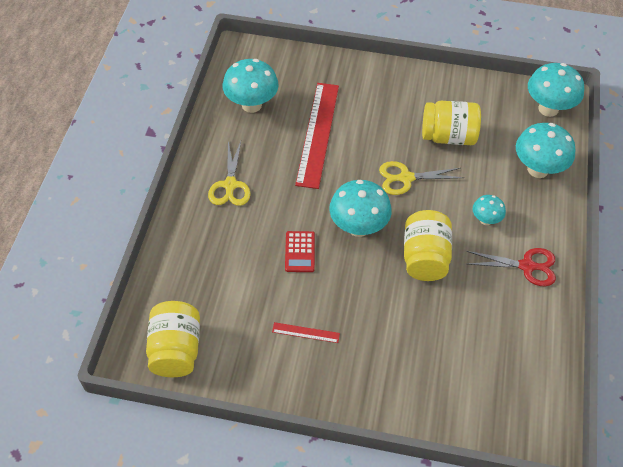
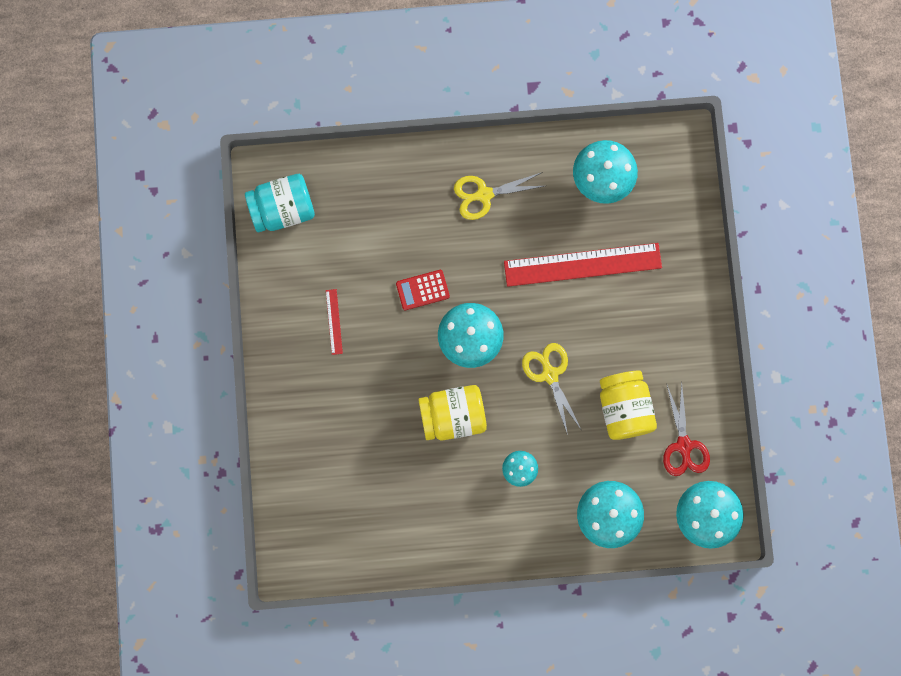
camera: 75 degrees right, 25 degrees up
yellow jar [146,301,200,377] -> turquoise jar [245,174,315,232]
red scissors [466,248,556,286] -> red scissors moved to [663,383,710,476]

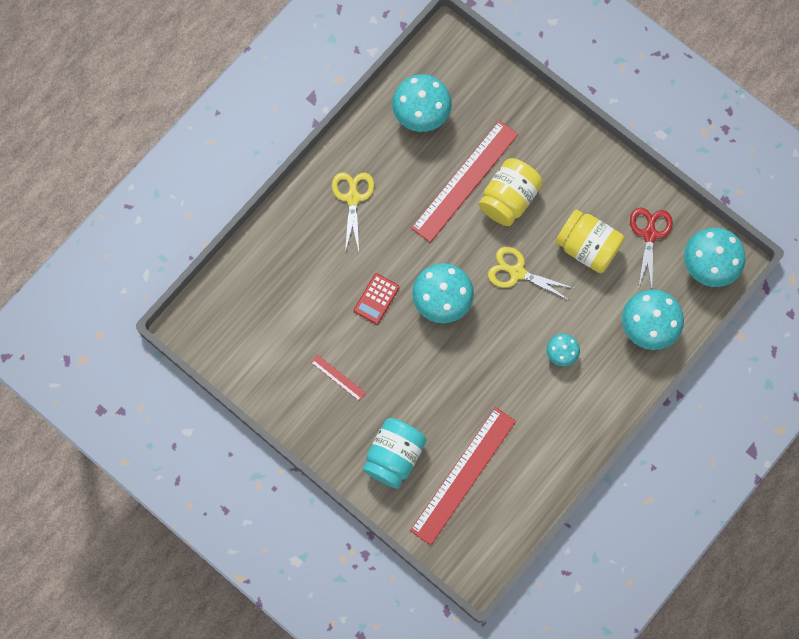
camera: 45 degrees left, 5 degrees down
turquoise jar [245,174,315,232] -> turquoise jar moved to [363,418,426,489]
yellow jar [418,385,487,440] -> yellow jar moved to [479,158,543,226]
yellow scissors [454,172,544,220] -> yellow scissors turned 150 degrees clockwise [332,172,374,253]
red scissors [663,383,710,476] -> red scissors turned 120 degrees counterclockwise [630,207,673,289]
none -> red ruler [410,407,516,545]

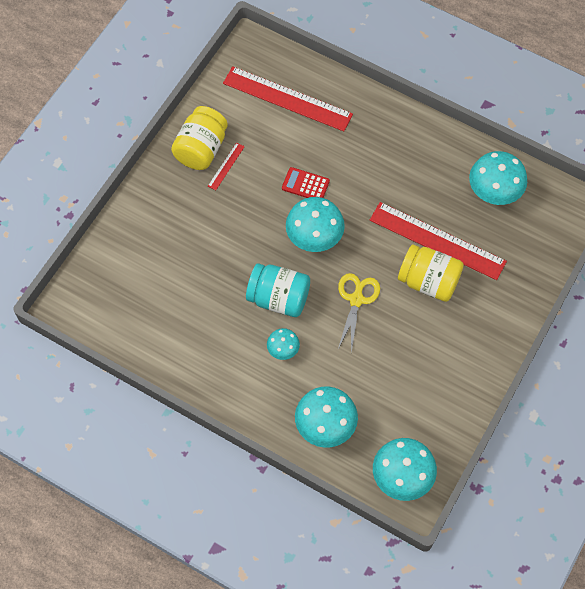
camera: 80 degrees right, 10 degrees down
yellow scissors [332,172,374,253] -> none
turquoise jar [363,418,426,489] -> turquoise jar moved to [246,263,310,317]
red ruler [410,407,516,545] -> red ruler moved to [223,66,353,132]
yellow jar [556,209,624,273] -> yellow jar moved to [171,106,228,170]
red scissors [630,207,673,289] -> none

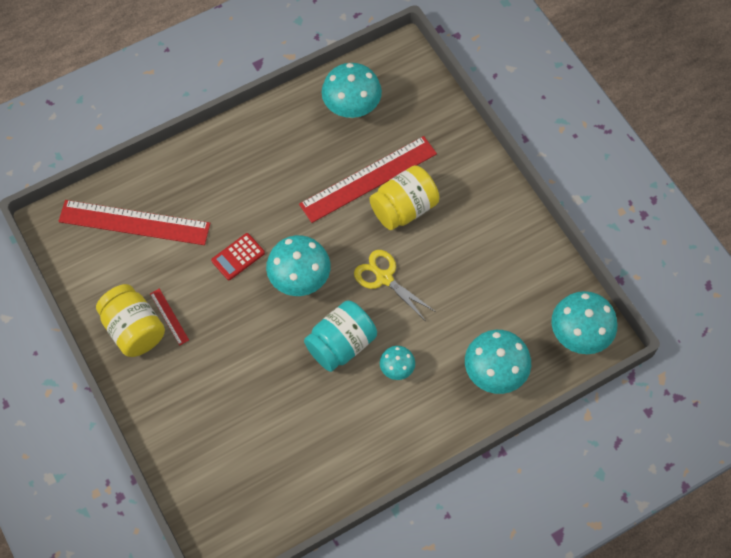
camera: 60 degrees left, 0 degrees up
red ruler [223,66,353,132] -> red ruler turned 45 degrees clockwise [58,200,210,245]

